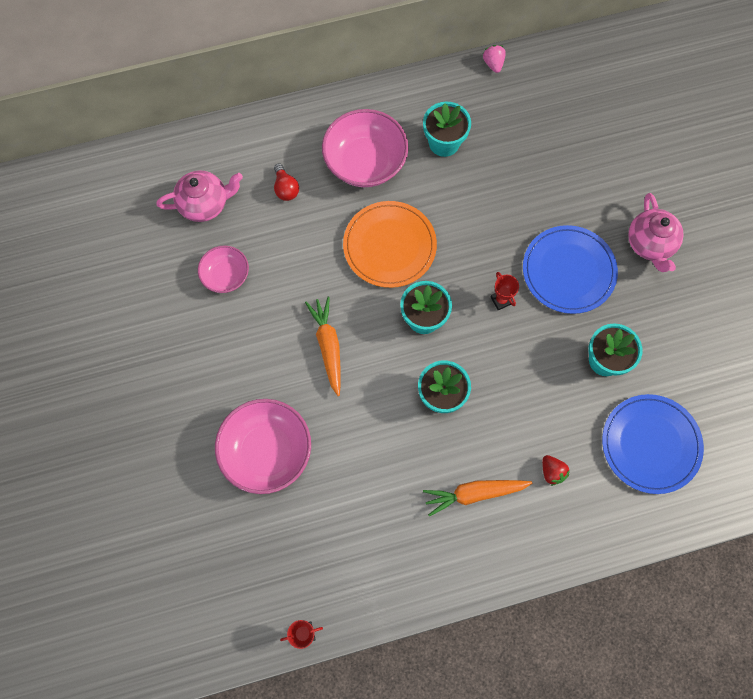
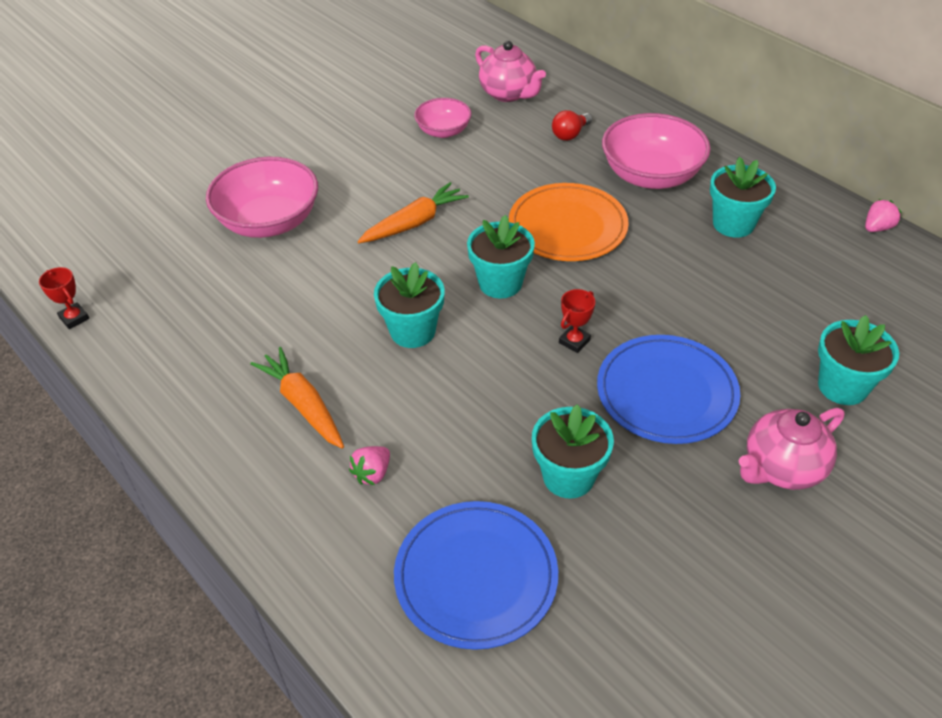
camera: 65 degrees right, 25 degrees down
red strawberry [542,455,570,486] -> pink strawberry [349,446,390,485]
none -> turquoise flower pot [818,315,899,405]

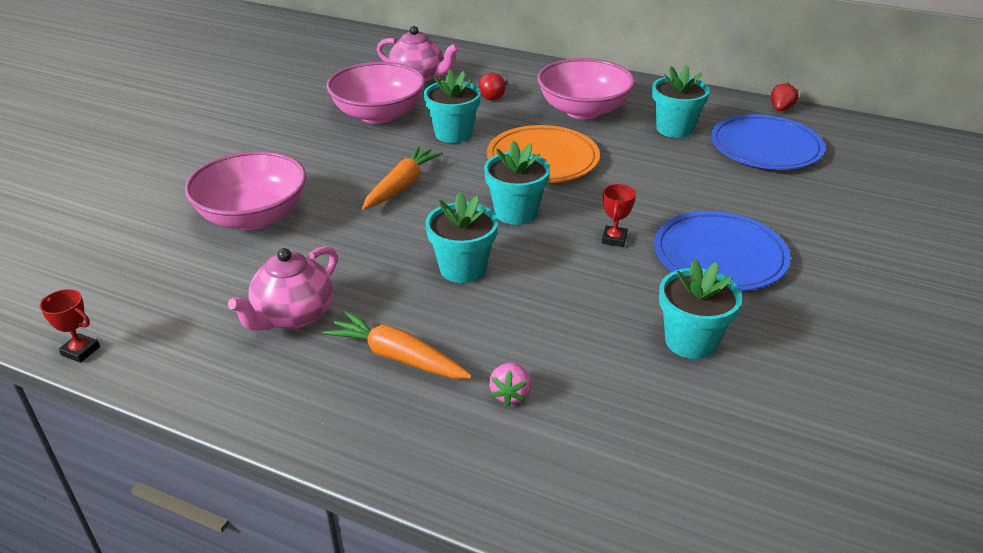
camera: 25 degrees left, 10 degrees down
blue plate [394,501,558,650] -> blue plate moved to [711,114,825,170]
pink bowl [414,98,472,138] -> pink bowl [327,62,425,124], size x1.74
pink teapot [739,408,845,490] -> pink teapot moved to [228,246,338,331]
turquoise flower pot [818,315,899,405] -> turquoise flower pot moved to [424,69,481,143]
pink strawberry [865,199,901,232] -> red strawberry [771,82,799,111]

